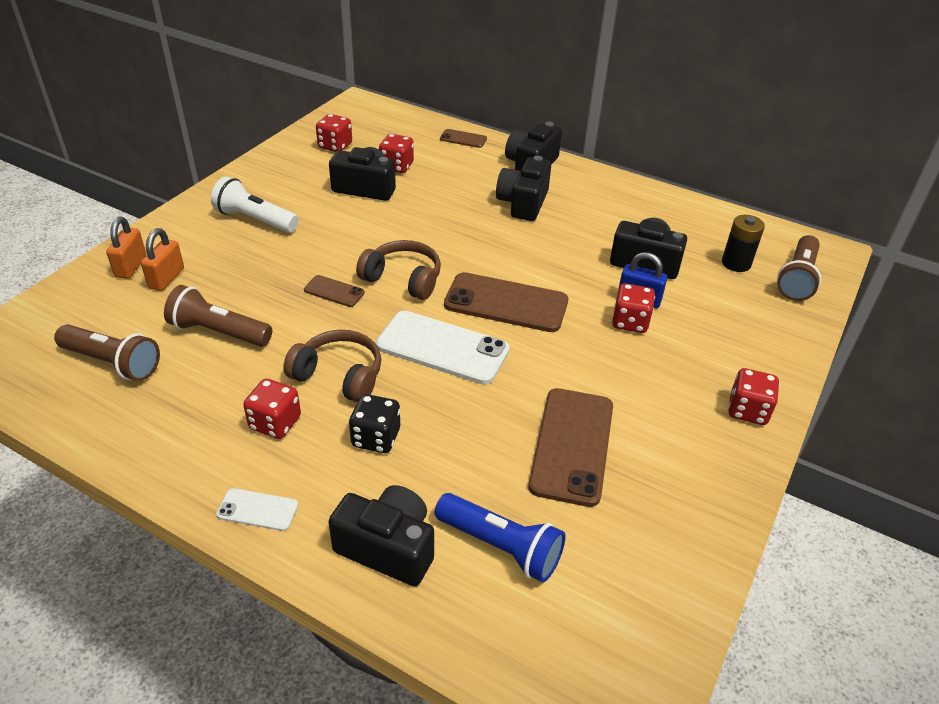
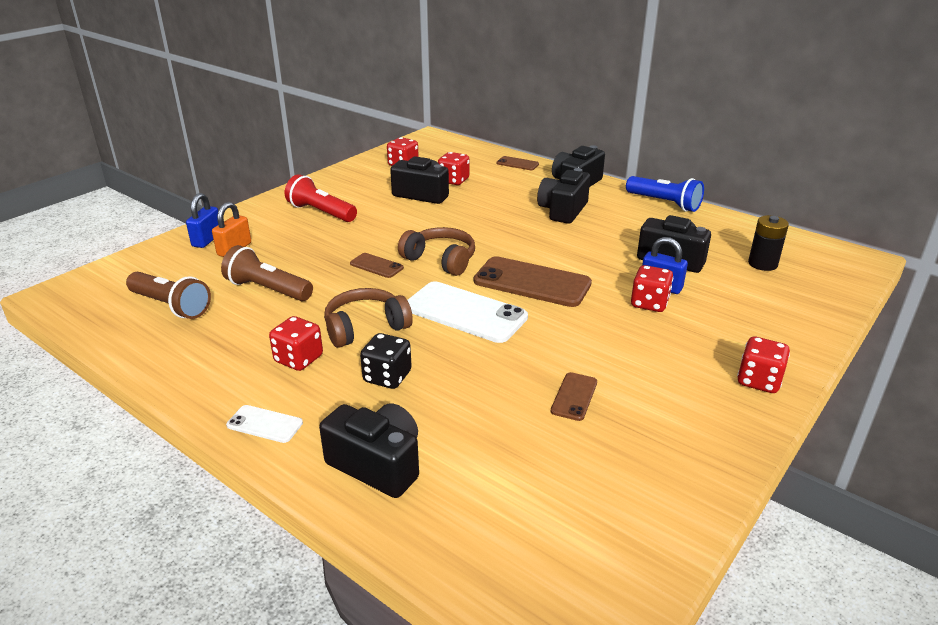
camera: 10 degrees right, 10 degrees down
orange padlock [106,217,146,279] -> blue padlock [186,193,218,248]
white flashlight [211,176,299,233] -> red flashlight [285,174,357,222]
brown headphones [283,330,381,402] -> brown headphones turned 60 degrees counterclockwise [324,288,413,348]
blue flashlight [435,493,565,582] -> blue flashlight moved to [626,176,704,212]
brown phone [528,388,613,507] -> brown phone [551,372,597,421], size x0.49
brown flashlight [777,235,821,301] -> none

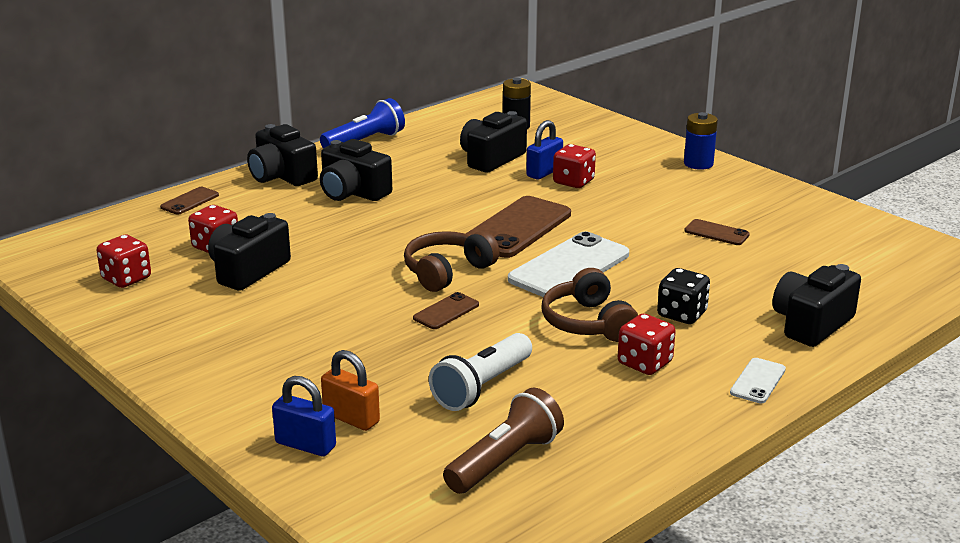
camera: 80 degrees left, 5 degrees down
brown flashlight [221,245,313,301] -> white flashlight [429,333,532,411]
red flashlight [285,174,357,222] -> none
red dice [737,337,790,393] -> blue battery [684,112,718,170]

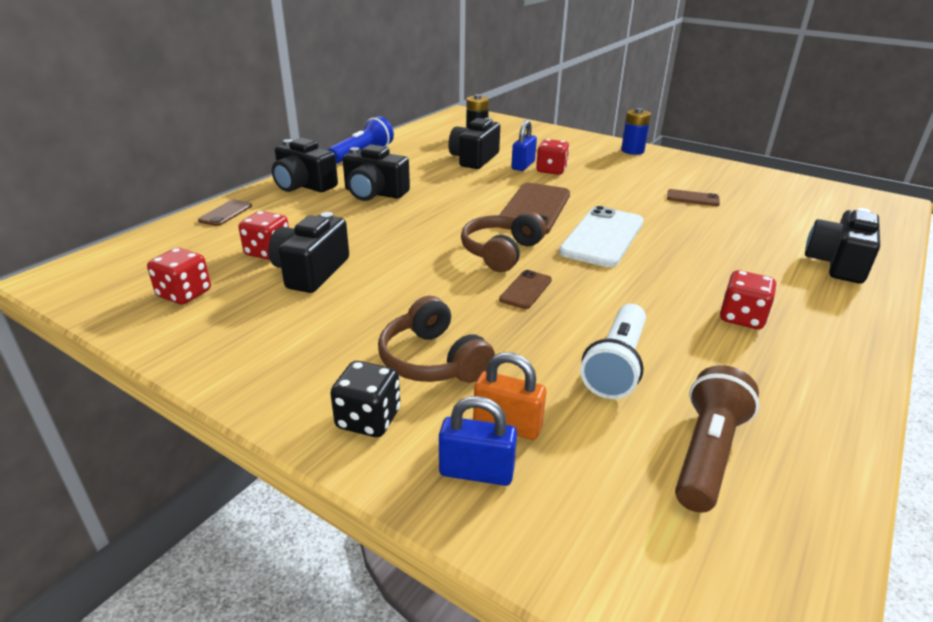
camera: 15 degrees left, 5 degrees up
brown headphones [541,268,638,342] -> brown headphones moved to [378,296,495,383]
black dice [657,268,710,324] -> black dice moved to [330,361,400,437]
white phone [730,358,786,403] -> none

